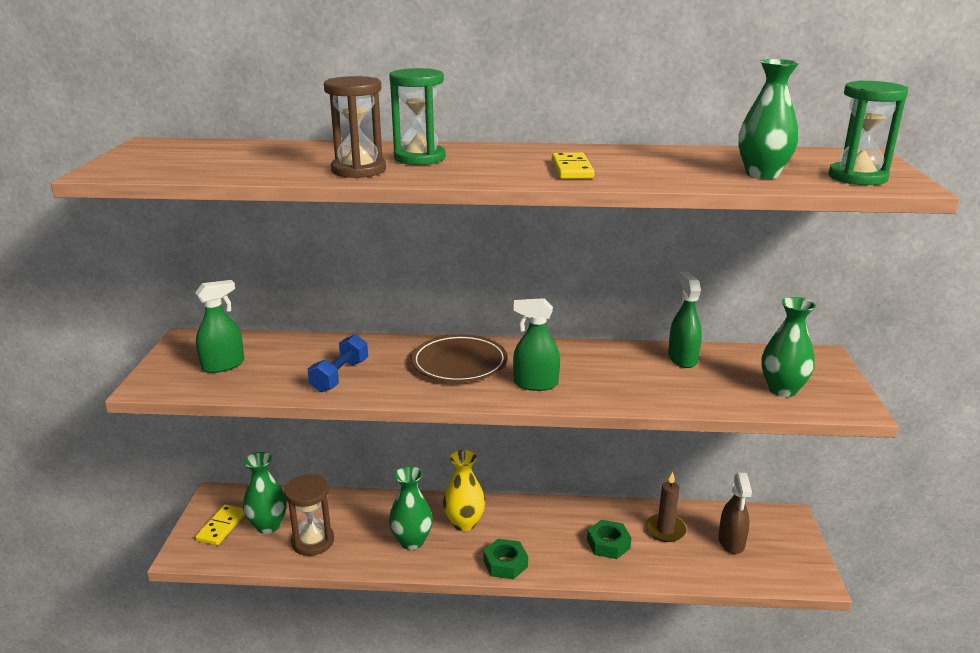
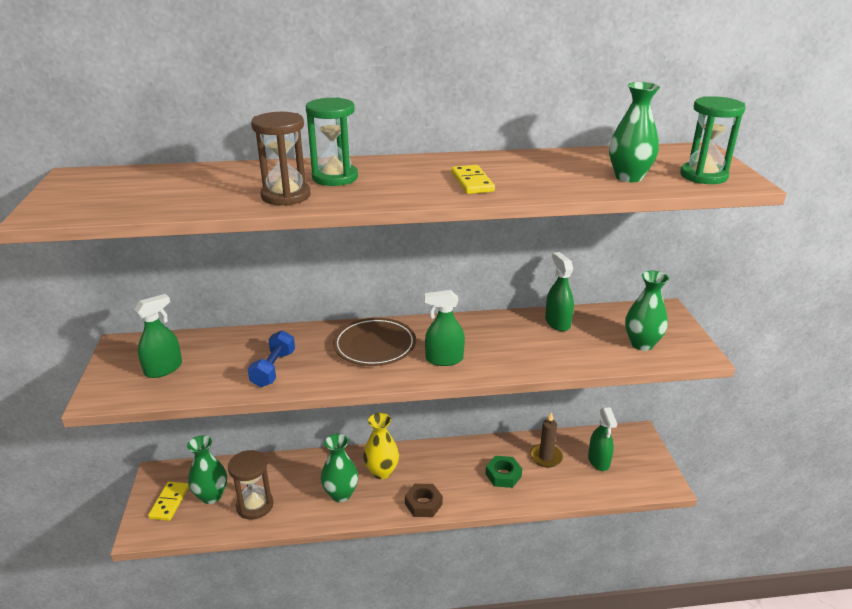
camera: 10 degrees left, 5 degrees up
green nut [483,539,528,579] -> brown nut [405,484,443,517]
brown spray bottle [718,473,752,554] -> green spray bottle [588,407,617,471]

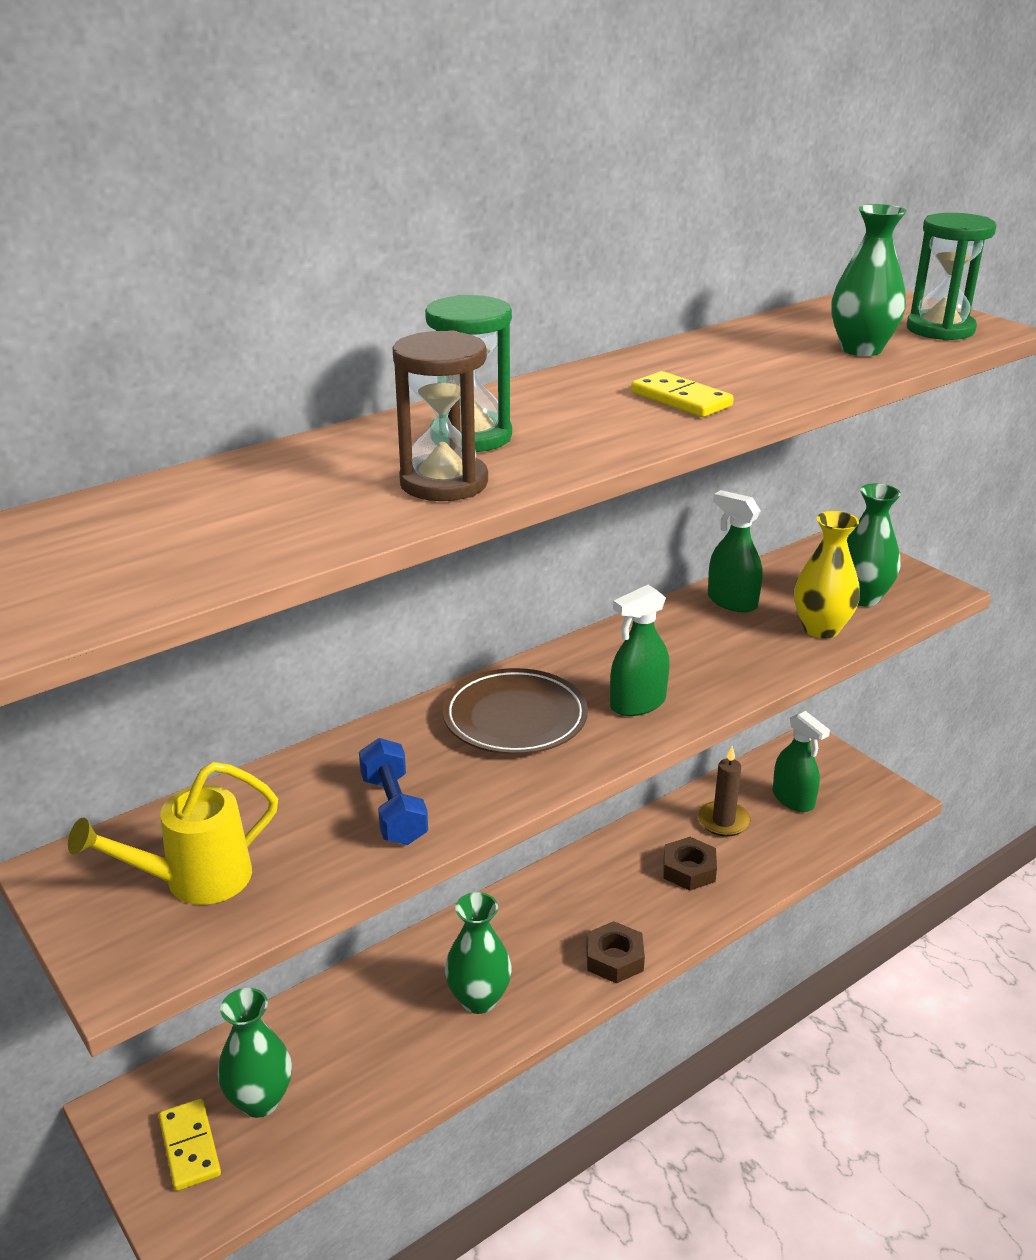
camera: 30 degrees left, 0 degrees up
green spray bottle [134,294,182,378] -> yellow watering can [68,762,278,905]
brown hourglass [228,450,273,520] -> none
yellow vase [363,413,399,479] -> yellow vase moved to [794,511,860,638]
green nut [485,456,522,488] -> brown nut [664,837,717,891]

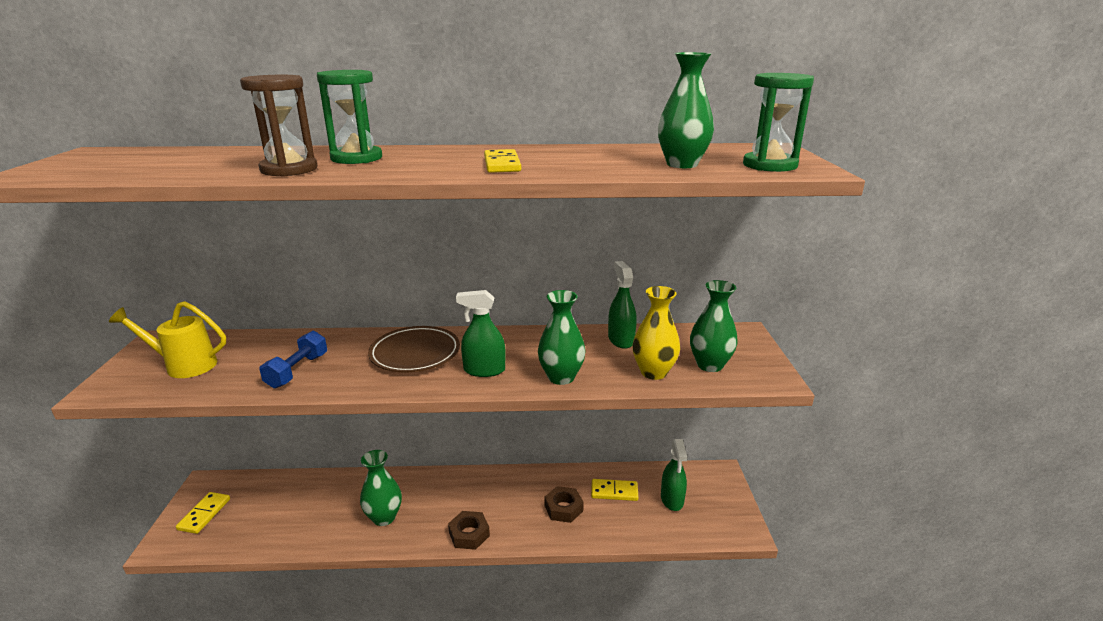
camera: 35 degrees right, 5 degrees down
green vase [218,988,292,1118] -> green vase moved to [538,290,586,385]
brown candle [698,746,751,836] -> yellow domino [591,479,638,501]

